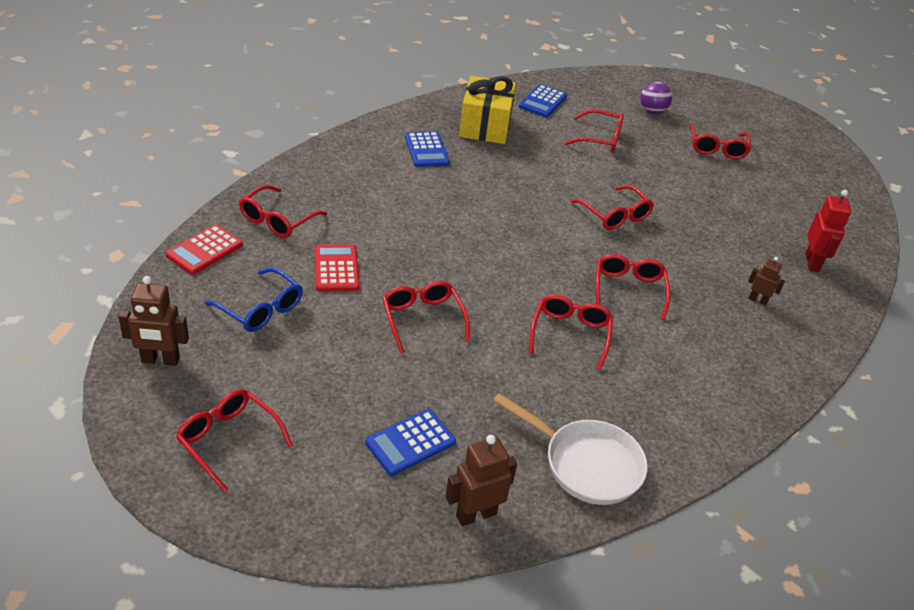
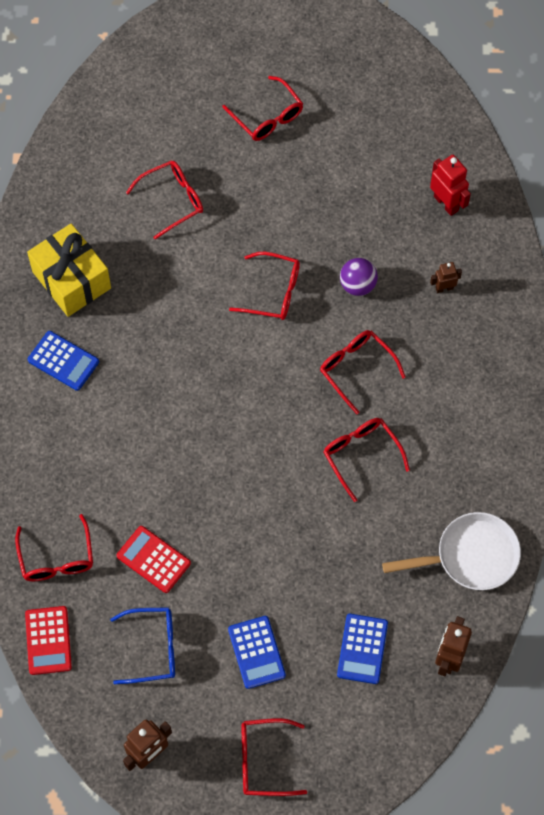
camera: 40 degrees left, 25 degrees up
red glasses [382,281,470,353] -> none
blue calculator [519,84,567,117] -> blue calculator moved to [228,616,286,689]
purple ball [640,82,672,114] -> purple ball moved to [340,258,378,296]

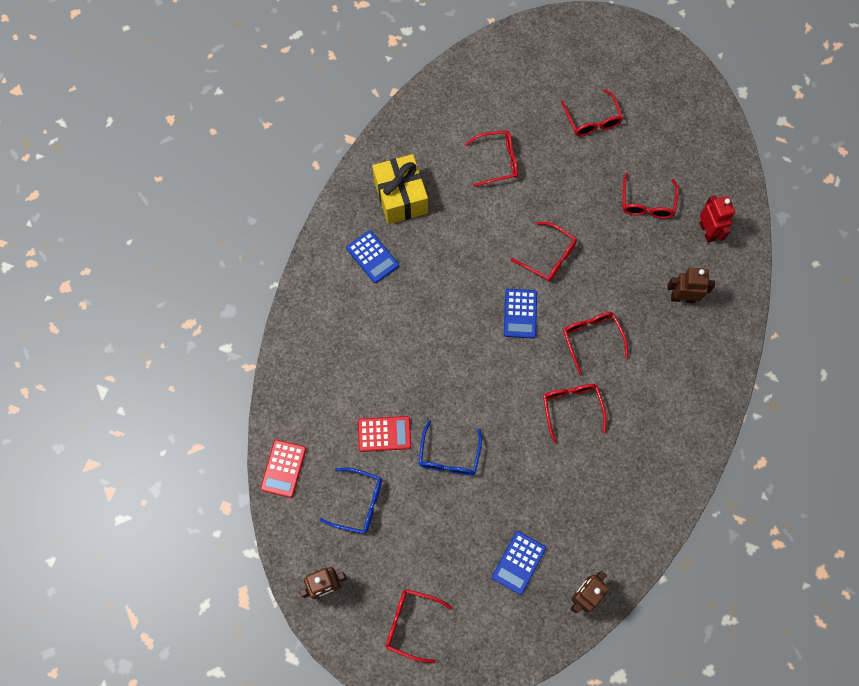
camera: 20 degrees right, 5 degrees up
red glasses [15,514,93,581] -> red glasses moved to [623,173,679,219]
red calculator [117,526,191,593] -> red calculator turned 120 degrees clockwise [358,416,411,452]
blue calculator [228,616,286,689] -> blue calculator moved to [504,289,537,338]
purple ball [340,258,378,296] -> none
white pan [382,512,521,590] -> none
brown robot [430,262,462,293] -> brown robot [667,268,715,303], size x1.66
none -> blue glasses [419,420,482,476]

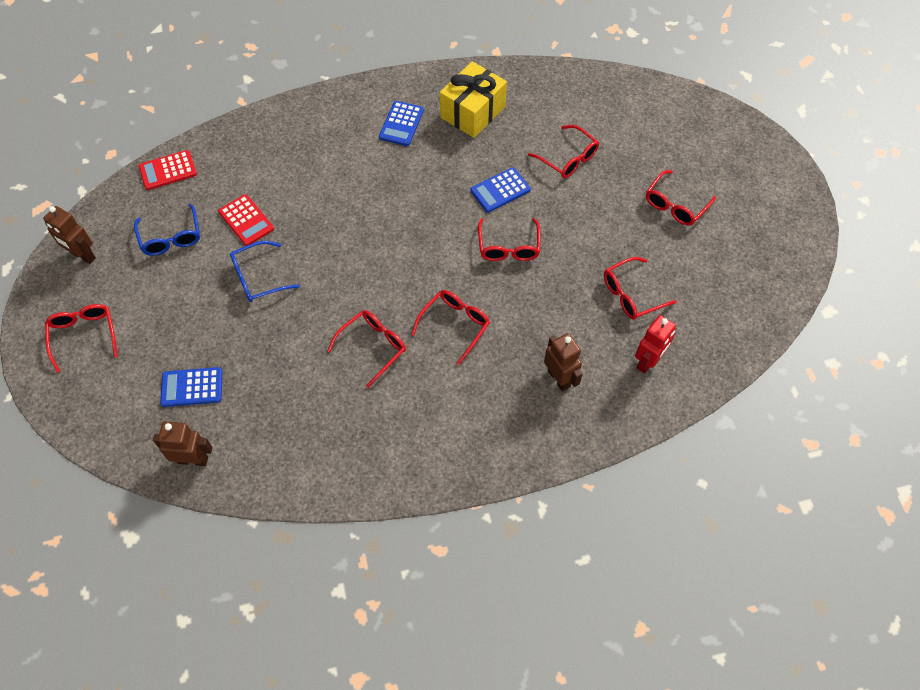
camera: 55 degrees right, 10 degrees down
blue calculator [504,289,537,338] -> blue calculator moved to [470,167,531,213]

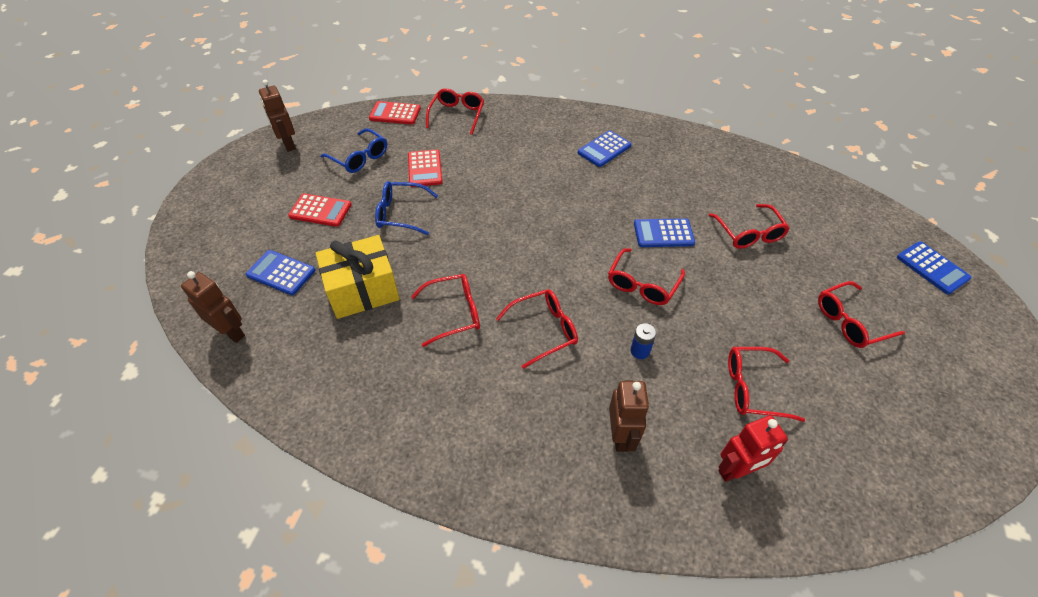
camera: 30 degrees right, 10 degrees down
red glasses [45,304,118,373] -> red glasses moved to [426,88,484,135]
blue glasses [134,203,200,256] -> blue glasses turned 60 degrees counterclockwise [320,128,387,173]
yellow gift [440,61,507,138] -> yellow gift moved to [316,235,400,319]
none -> red calculator [288,193,352,227]
none -> blue battery [630,323,656,359]
none -> blue calculator [897,241,972,294]

